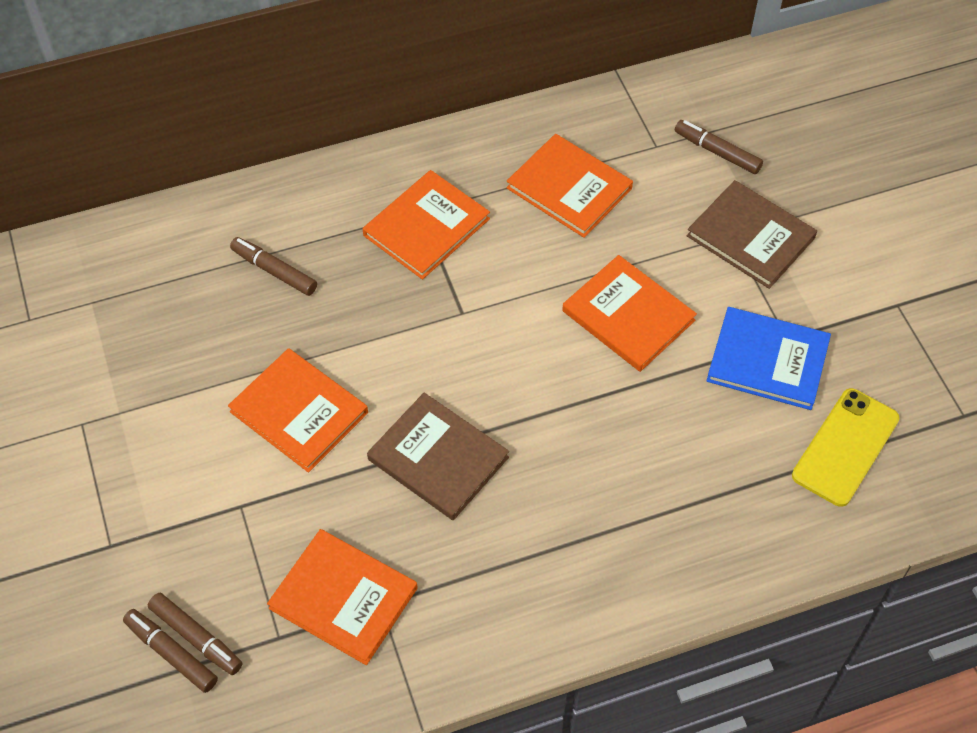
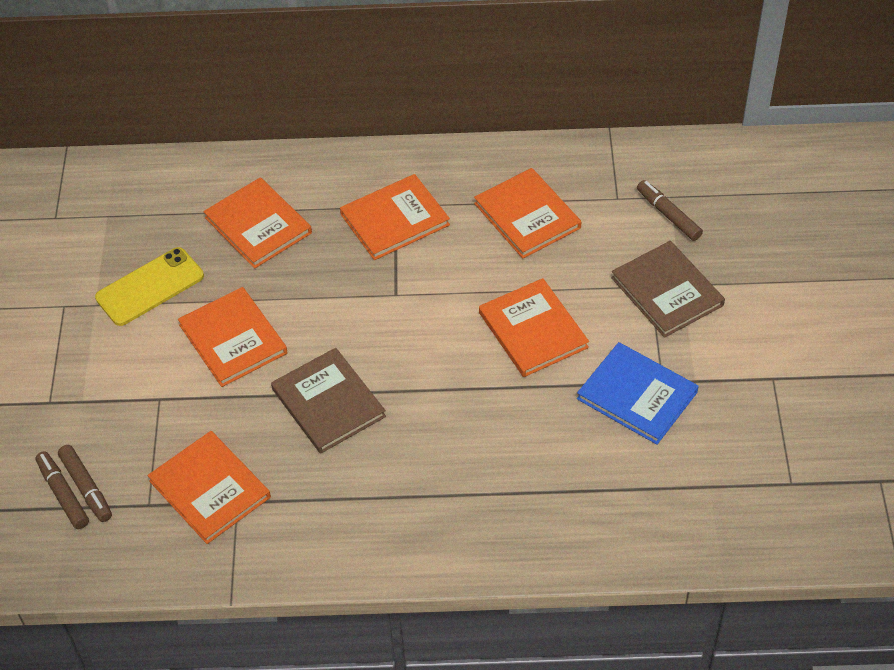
camera: 20 degrees right, 5 degrees down
brown marker [230,237,317,296] -> orange book [204,177,312,269]
yellow phone [792,388,900,507] -> yellow phone moved to [95,247,204,326]

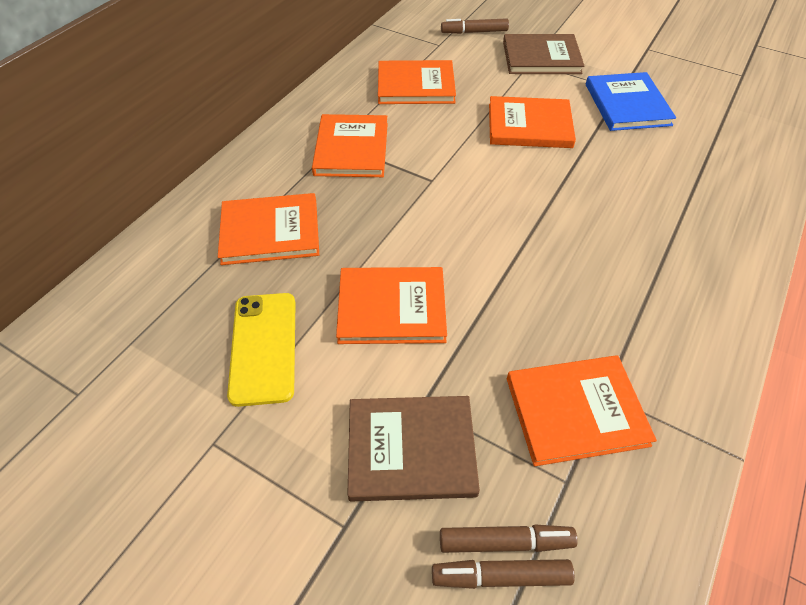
camera: 60 degrees left, 0 degrees up
brown book [271,348,386,454] -> brown book moved to [347,396,480,501]
blue book [577,342,699,445] -> blue book turned 75 degrees counterclockwise [586,72,676,131]

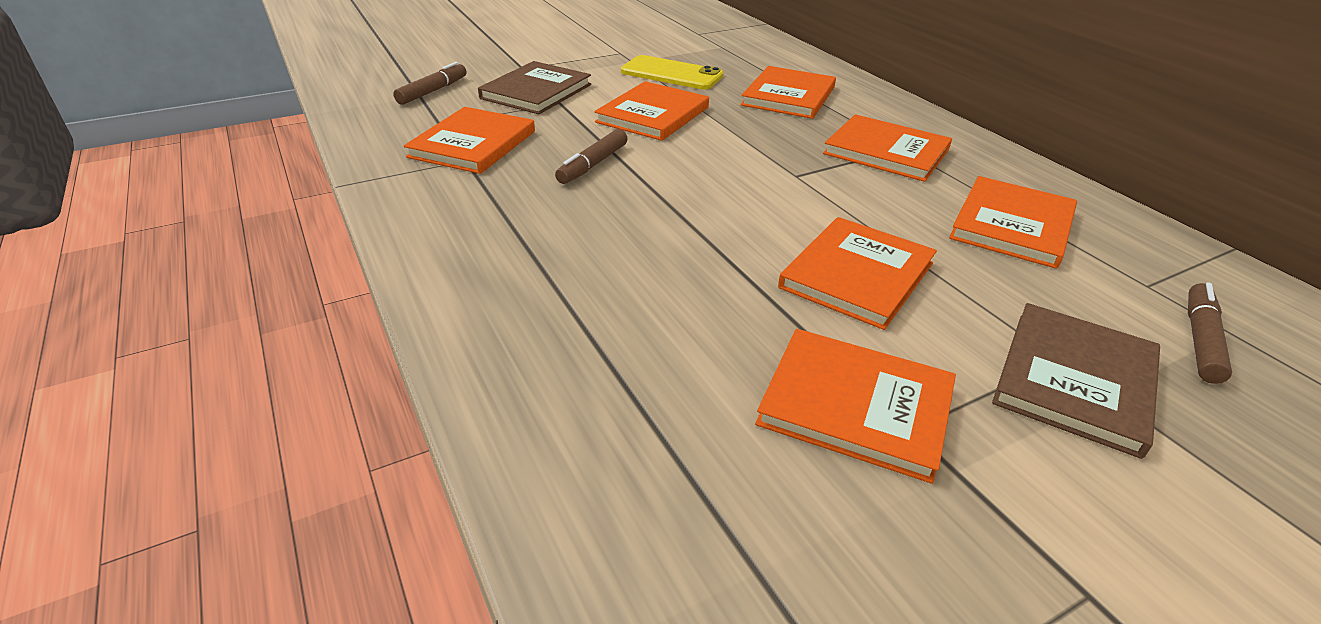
camera: 120 degrees right, 15 degrees down
brown marker [440,524,578,553] -> brown marker moved to [555,129,628,184]
blue book [586,72,676,131] -> orange book [755,329,956,484]

